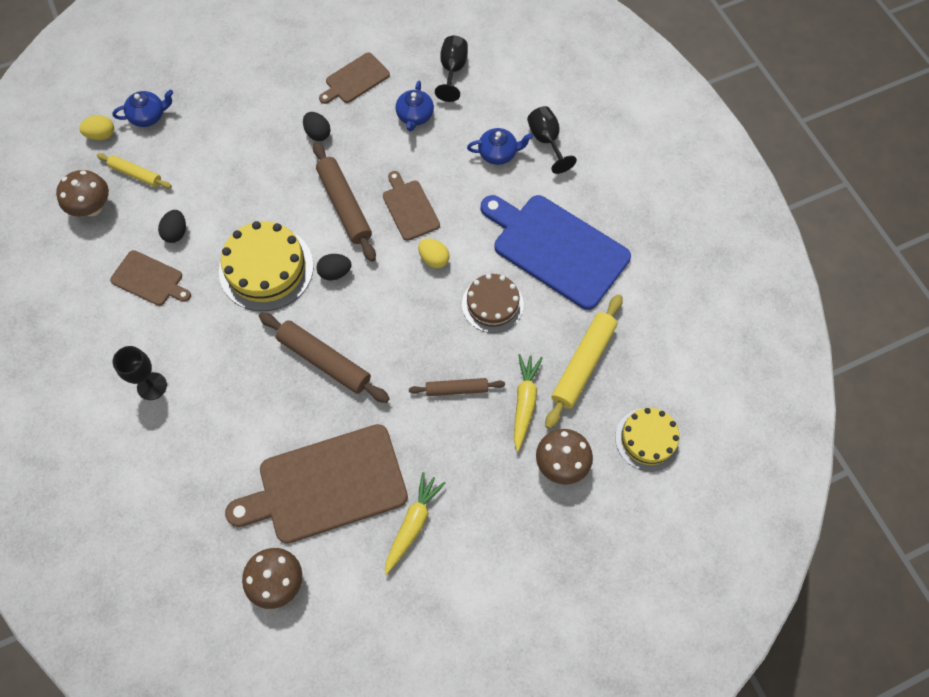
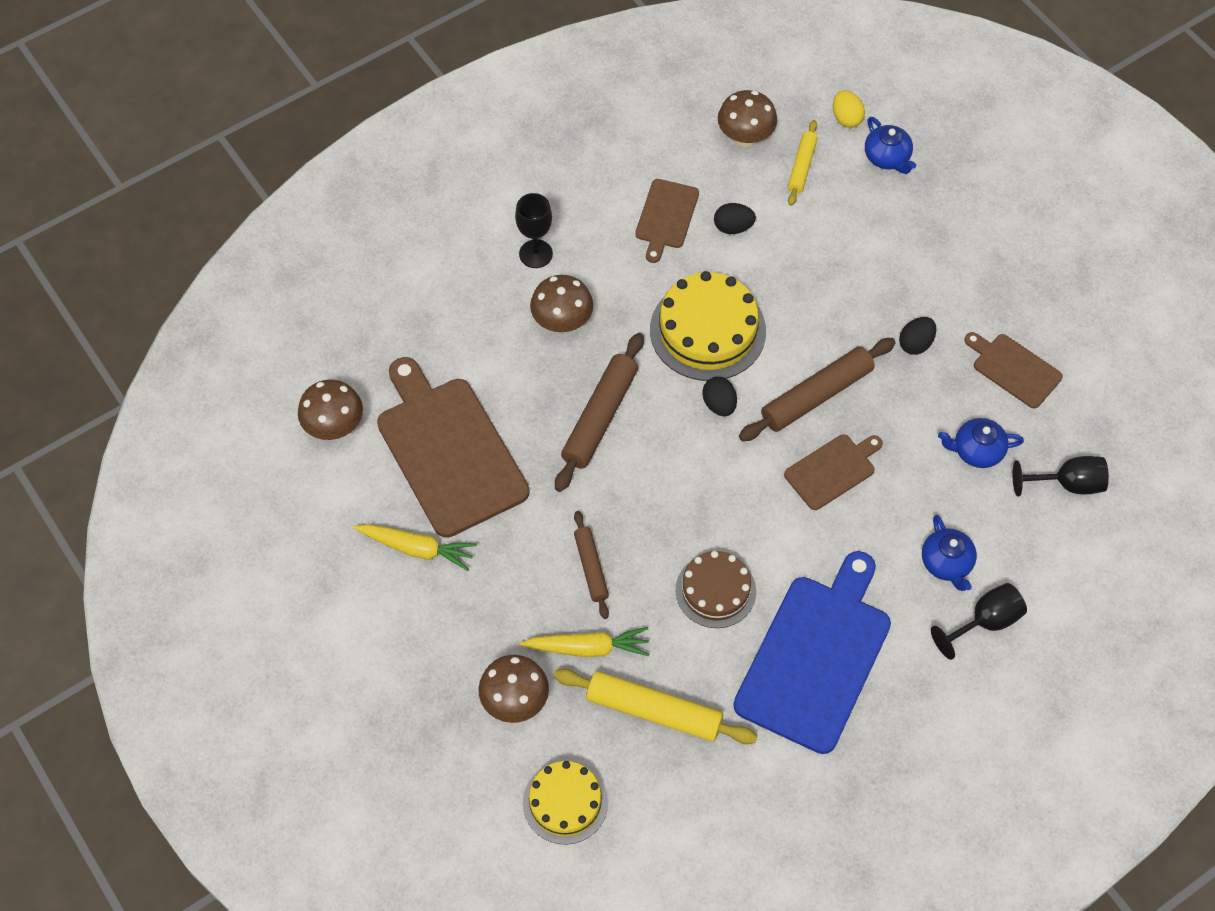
camera: 80 degrees right, 5 degrees down
yellow egg [418,238,449,268] -> none
none -> brown mushroom [530,275,593,332]

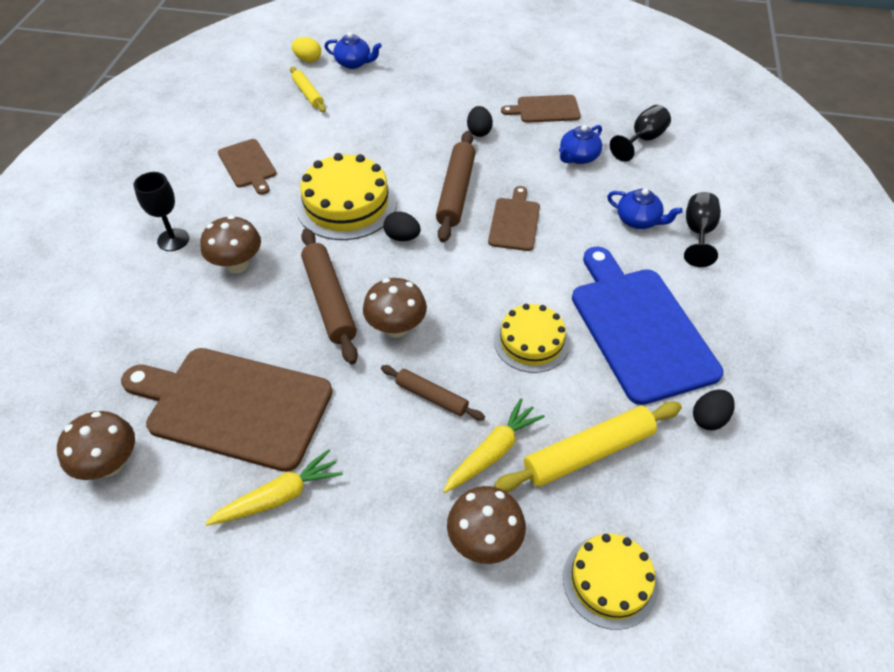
camera: 45 degrees left, 10 degrees down
brown cake [675,551,756,628] -> yellow cake [494,304,570,373]
black egg [714,203,756,234] -> black egg moved to [693,390,735,430]
brown mushroom [718,90,777,147] -> brown mushroom moved to [363,278,427,338]

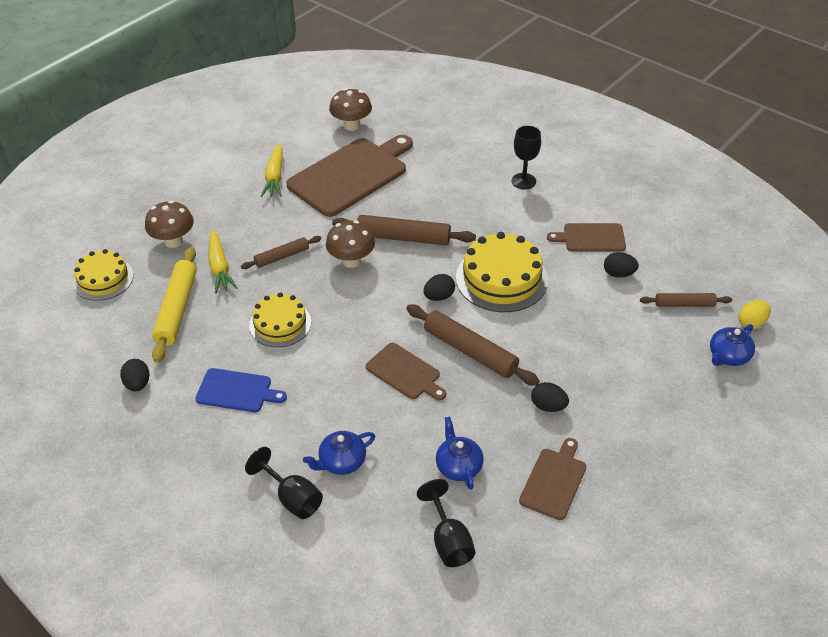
camera: 120 degrees right, 5 degrees down
brown mushroom [200,215,261,273] -> none
yellow rolling pin [290,67,326,112] -> brown rolling pin [640,293,732,307]
blue cutting board [572,247,723,405] -> blue cutting board [195,368,287,412], size x0.51
none -> black egg [604,252,639,278]

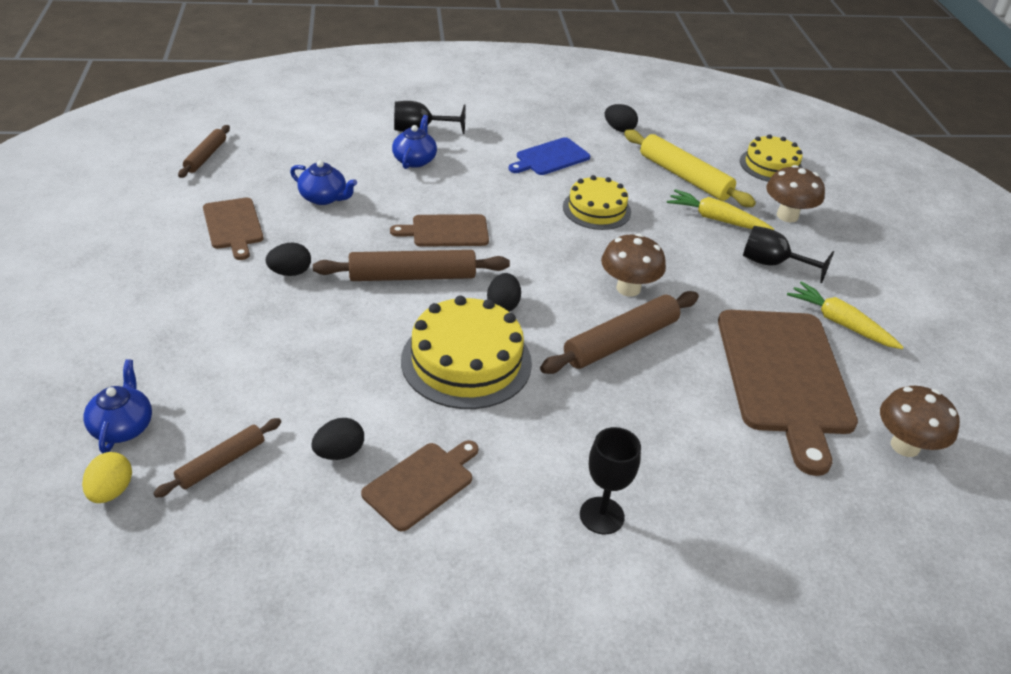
camera: 130 degrees right, 5 degrees down
brown rolling pin [241,236,321,269] -> brown rolling pin moved to [178,125,230,178]
black goblet [417,479,476,567] -> black goblet moved to [743,226,834,283]

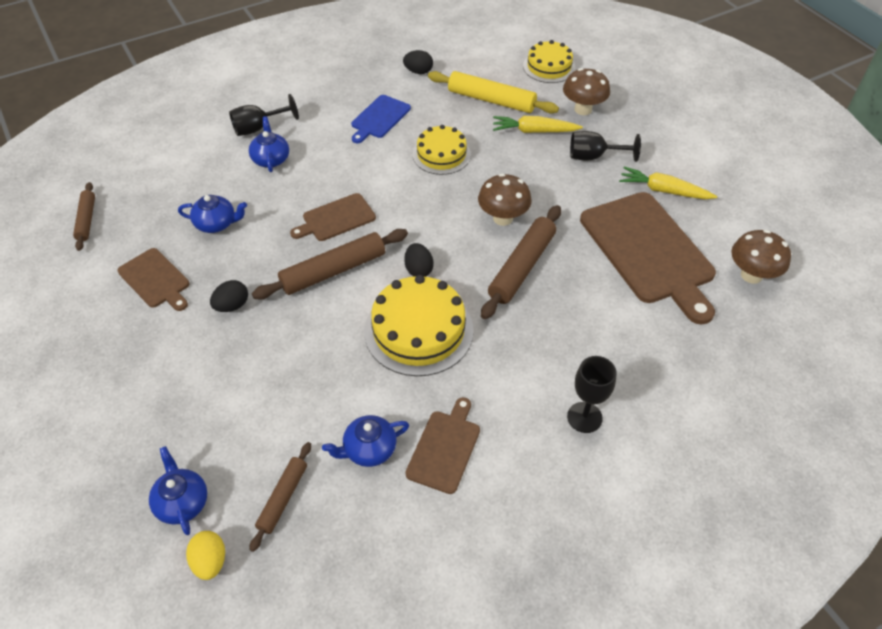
camera: 20 degrees left, 10 degrees up
black egg [311,418,364,460] -> blue teapot [322,415,409,467]

